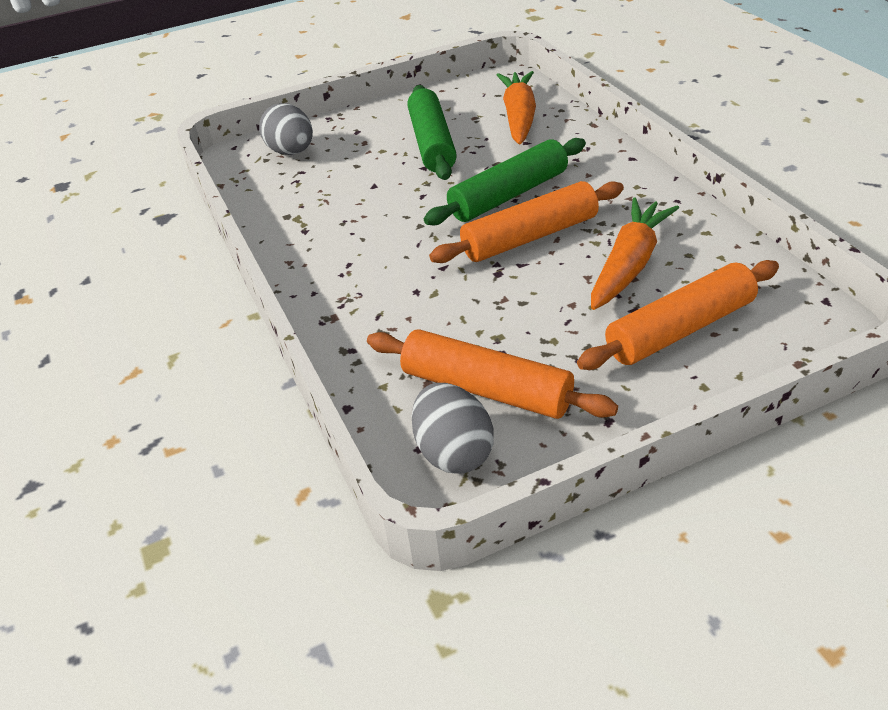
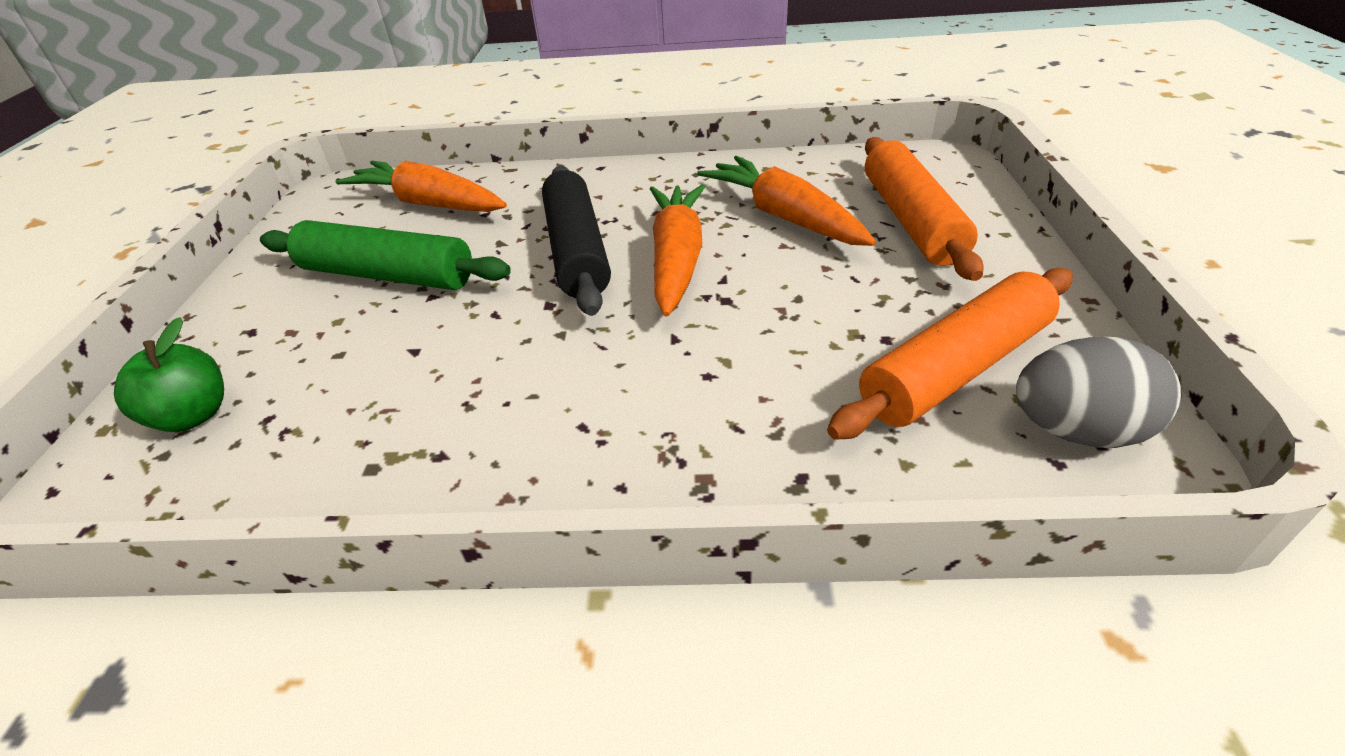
camera: 65 degrees left, 0 degrees up
grey egg [259,103,313,155] -> green apple [114,317,224,432]
green rolling pin [424,138,586,225] -> black rolling pin [542,166,611,316]
orange rolling pin [429,181,624,263] -> orange carrot [650,184,706,316]

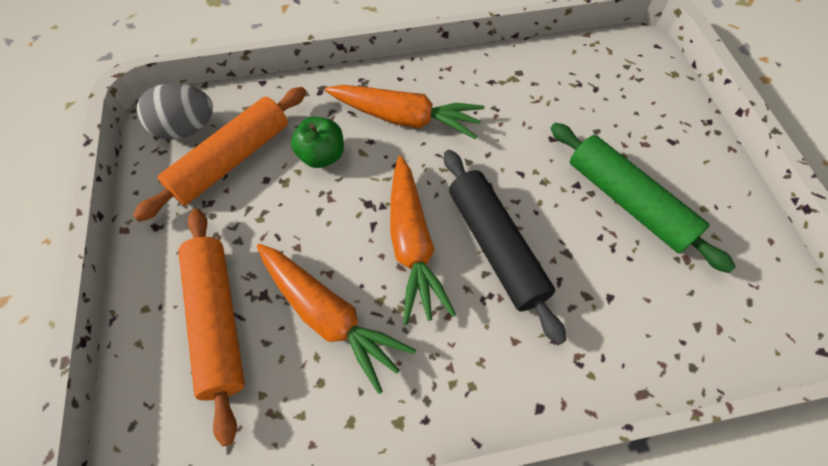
camera: 165 degrees right, 20 degrees up
green apple [114,317,224,432] -> green apple moved to [291,117,344,168]
green rolling pin [260,220,511,290] -> green rolling pin turned 45 degrees clockwise [551,123,736,273]
orange carrot [336,160,507,212] -> orange carrot moved to [325,85,485,139]

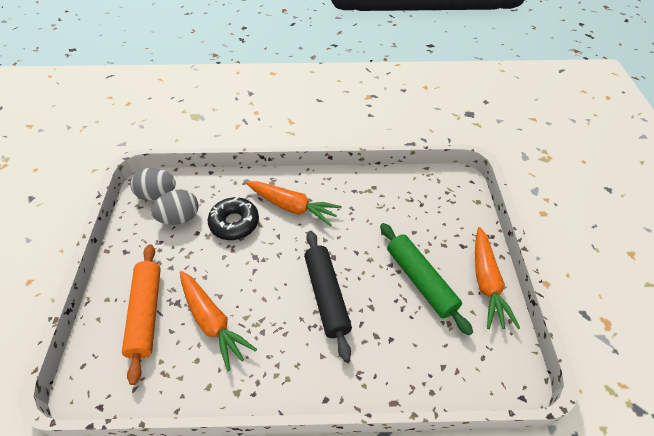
camera: 10 degrees right, 10 degrees down
orange rolling pin [133,87,306,222] -> grey egg [151,190,199,225]
green apple [291,117,344,168] -> black donut [208,197,259,240]
orange carrot [390,156,456,325] -> orange carrot moved to [475,227,520,329]

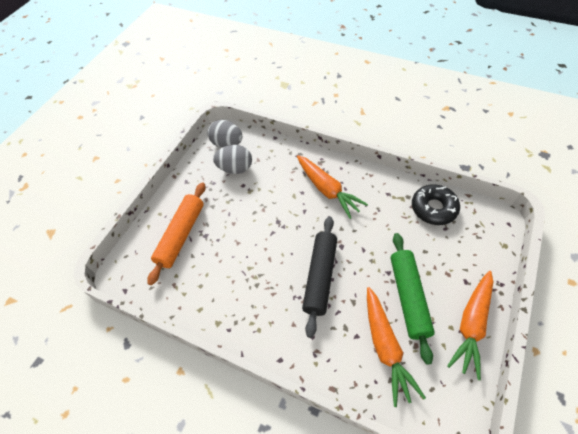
camera: 30 degrees right, 5 degrees up
orange carrot [180,271,257,371] -> orange carrot moved to [367,287,426,407]
black donut [208,197,259,240] -> black donut moved to [412,184,460,225]

